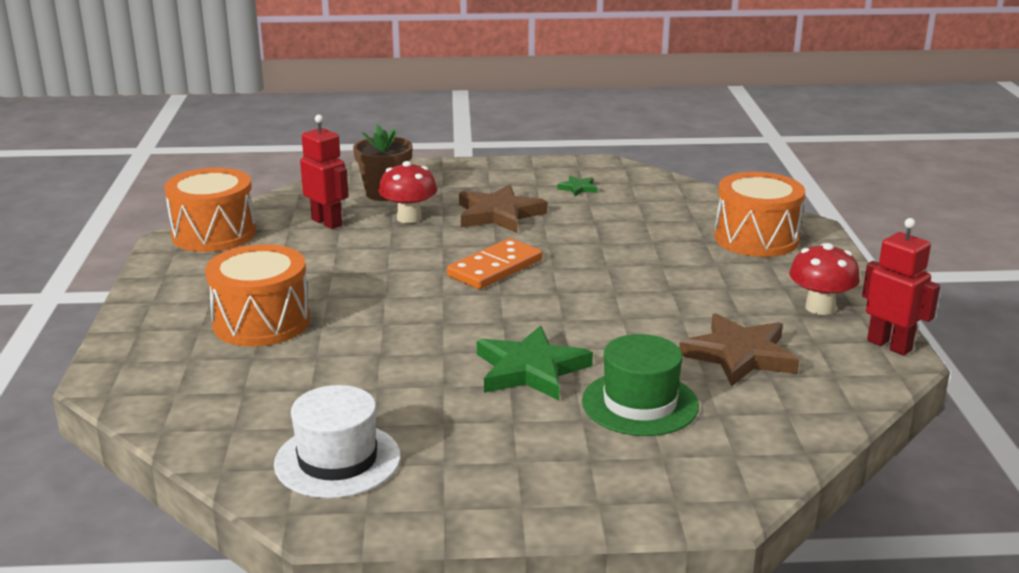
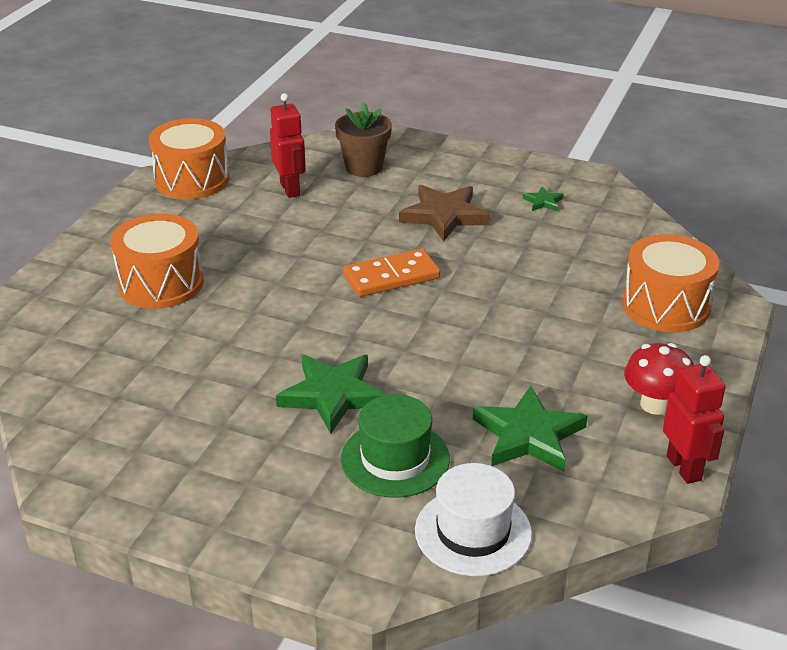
camera: 25 degrees right, 10 degrees up
white hat [274,385,401,498] -> white hat moved to [415,463,532,576]
red mushroom [378,161,437,223] -> none
brown star [679,313,799,386] -> green star [473,386,587,472]

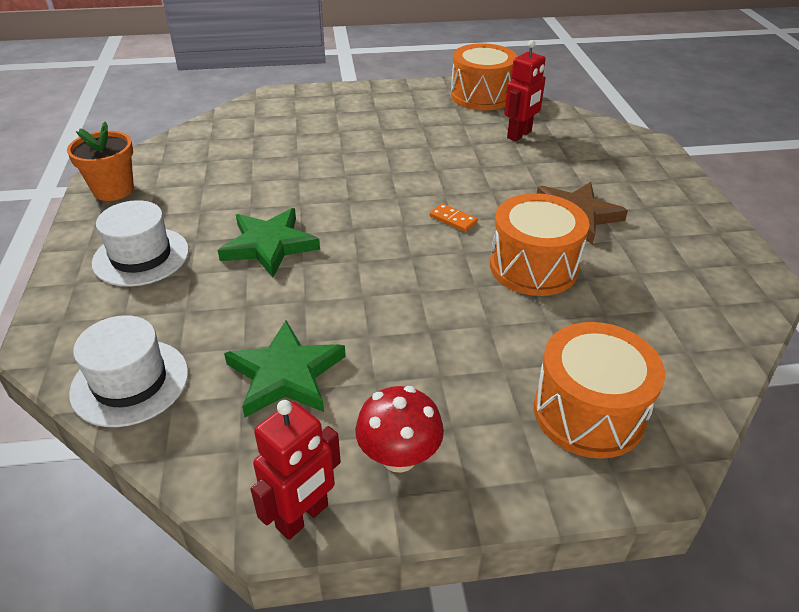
camera: 60 degrees right, 5 degrees up
orange drum [111,214,204,309] -> orange drum moved to [490,193,589,296]
brown flower pot [335,102,392,177] -> none
green hat [341,394,450,498] -> none
orange domino [343,248,440,297] -> orange domino [430,203,478,232], size x0.52
green star [523,186,564,211] -> none
none -> orange flower pot [67,121,134,201]
none -> white hat [92,200,189,287]

